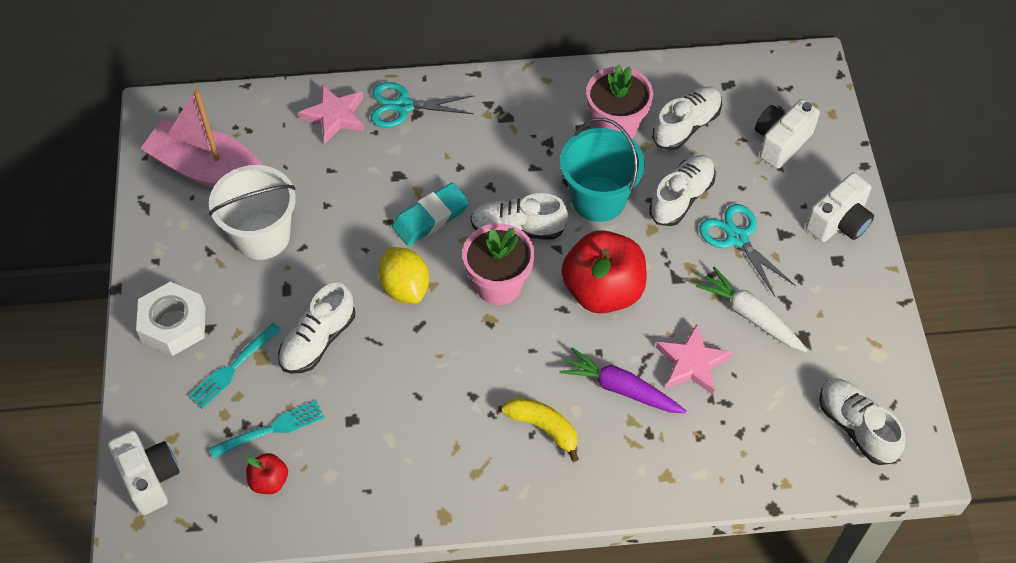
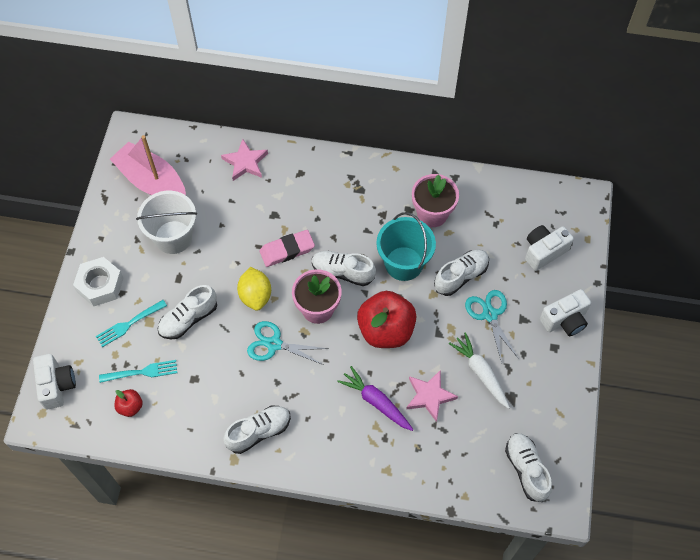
camera: 15 degrees right, 5 degrees up
turquoise scissors [371,82,474,128] -> turquoise scissors moved to [247,321,329,365]
turquoise eraser [392,183,469,246] -> pink eraser [260,230,315,267]
yellow banana [501,397,579,462] -> none
white shoe [652,86,722,150] -> white shoe moved to [223,406,291,454]

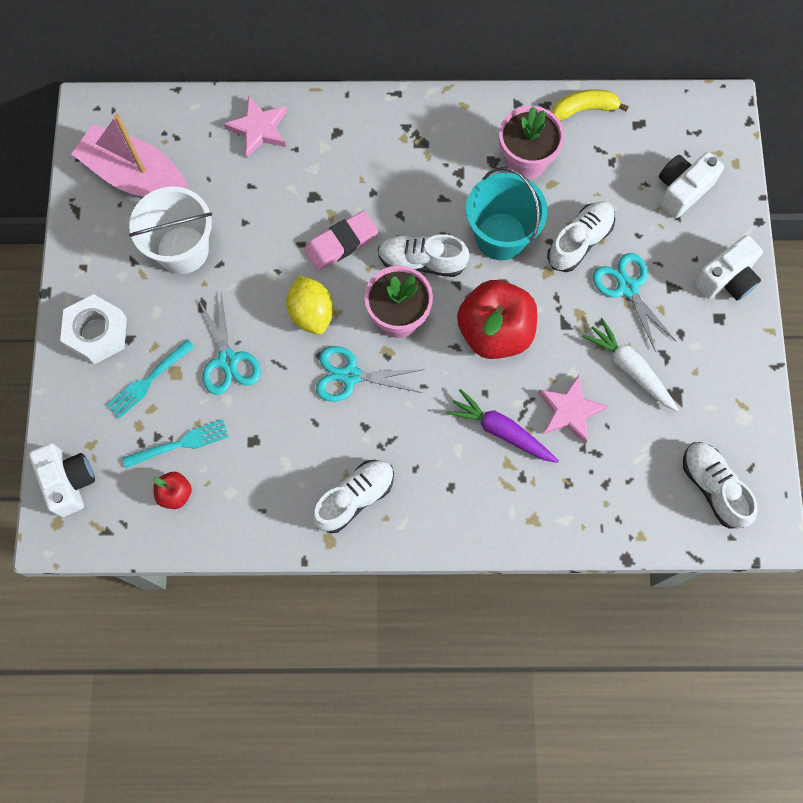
camera: 10 degrees left, 10 degrees up
white shoe [158,285,217,339] -> turquoise scissors [199,293,261,395]
none -> yellow banana [552,89,629,121]

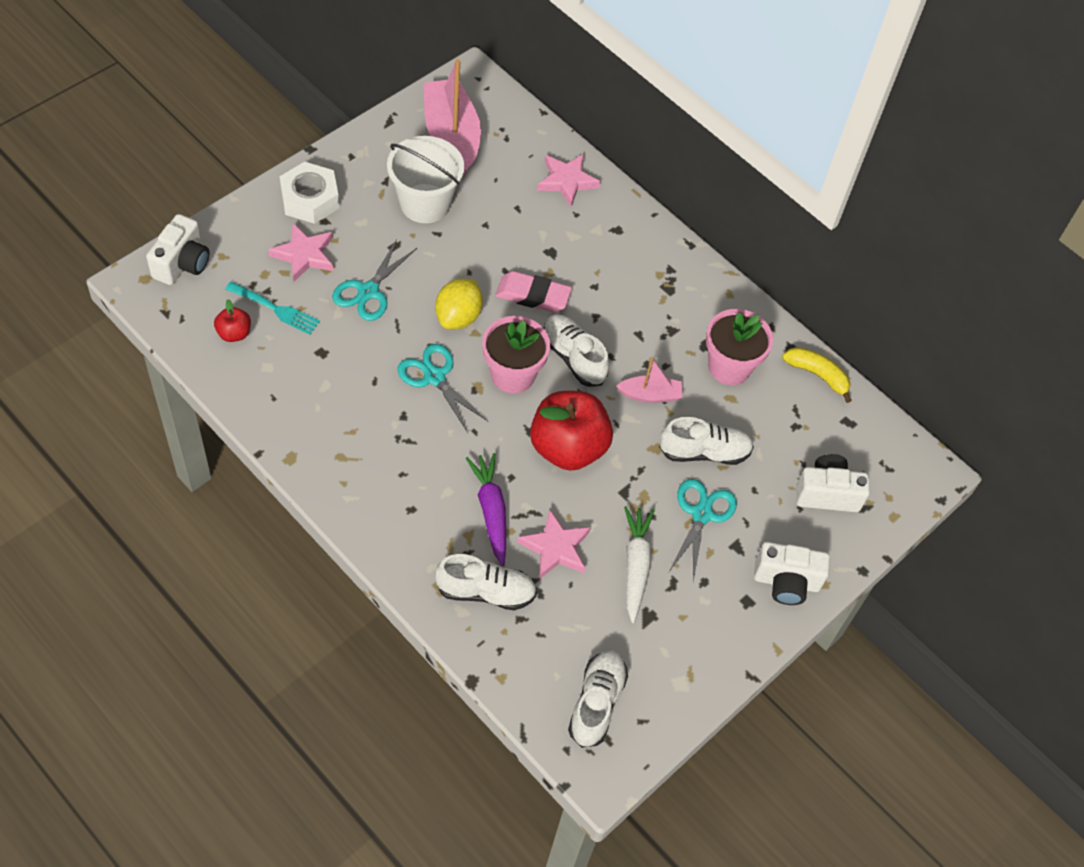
camera: 40 degrees right, 15 degrees down
turquoise fork [107,339,195,418] -> pink star [268,224,333,282]
white shoe [312,460,394,533] -> white shoe moved to [435,554,537,610]
turquoise bucket [466,167,548,260] -> pink boat [616,358,682,403]

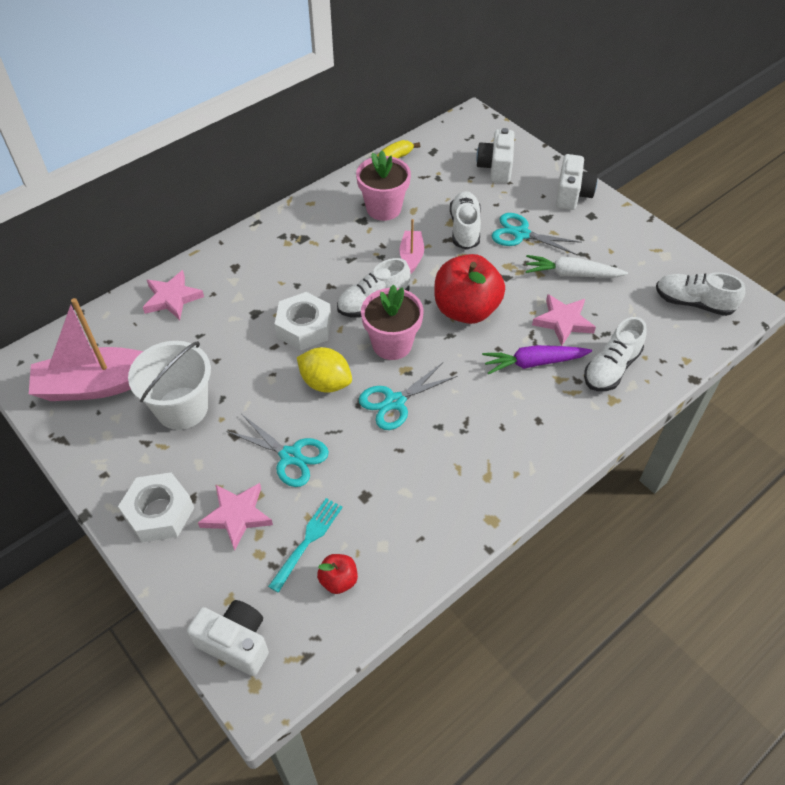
camera: 80 degrees left, 5 degrees down
white shoe [435,554,537,610] -> white shoe turned 150 degrees counterclockwise [584,317,647,391]
pink eraser [495,271,572,312] -> white nut [275,292,331,350]

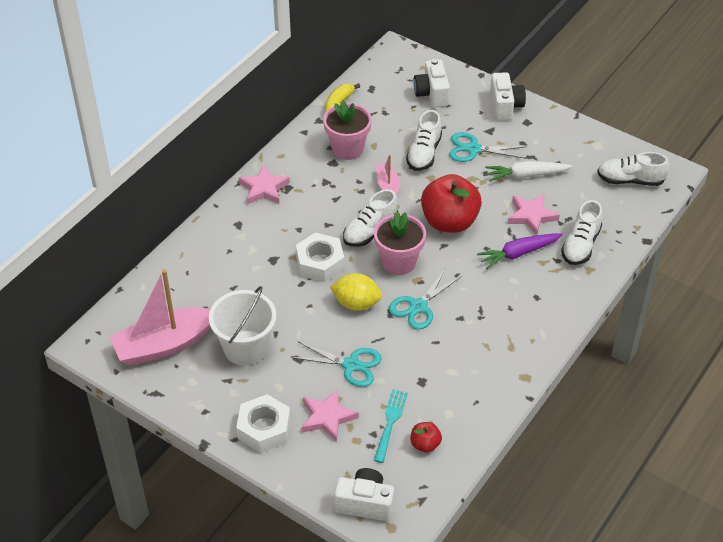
camera: 15 degrees left, 5 degrees down
pink star [143,270,204,320] -> pink star moved to [239,165,290,204]
white shoe [450,191,481,250] -> white shoe turned 150 degrees counterclockwise [406,110,442,171]

